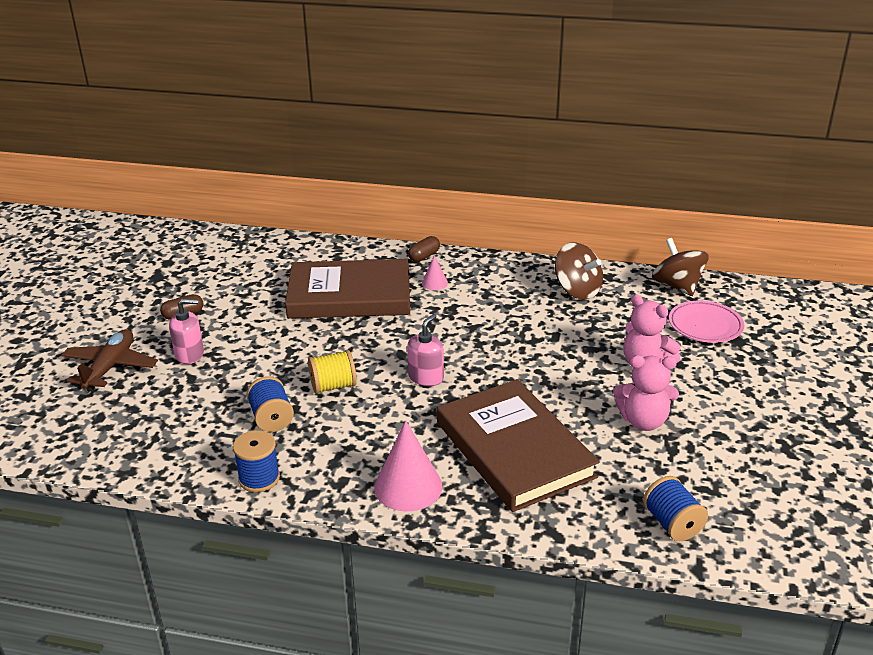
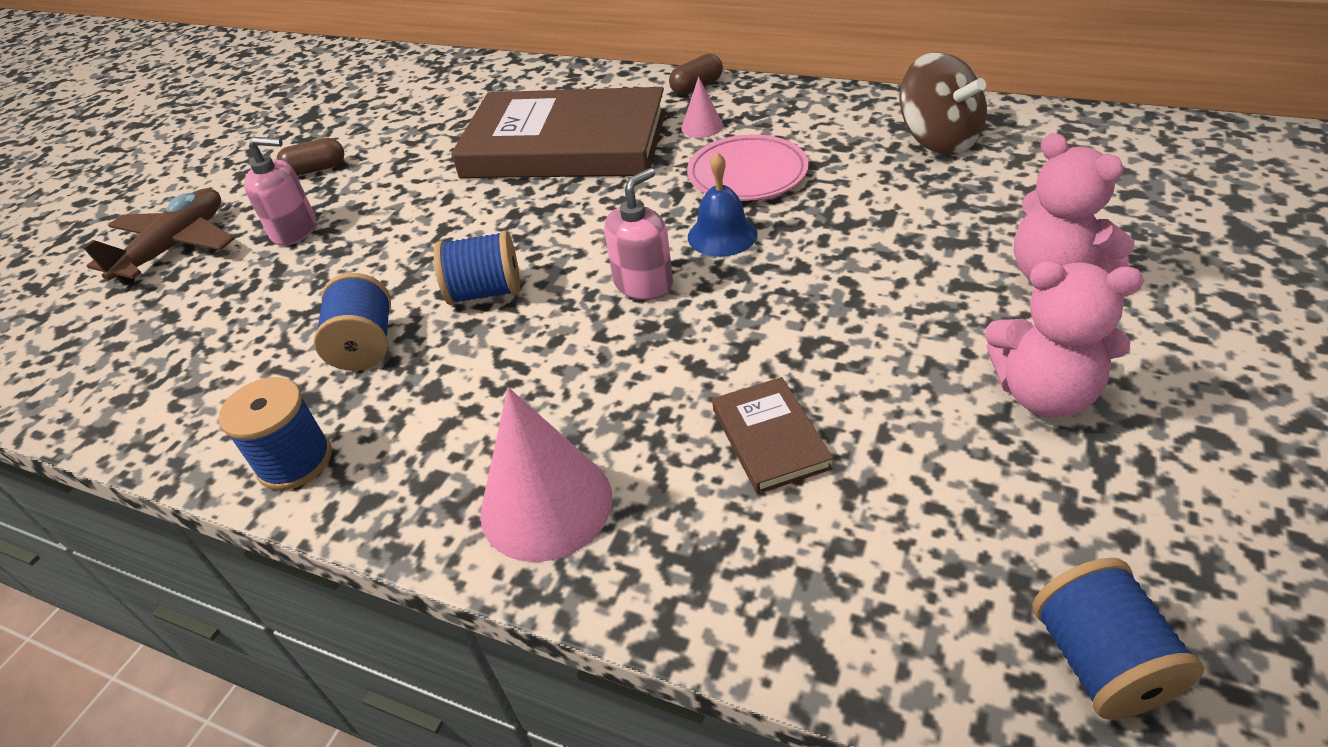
camera: 15 degrees right, 10 degrees up
yellow spool [308,350,357,394] -> blue spool [434,230,520,305]
brown book [437,379,600,512] -> brown book [712,377,833,494], size x0.41
brown spinning top [652,238,709,296] -> none
pink plate [669,301,744,343] -> pink plate moved to [687,135,809,201]
none -> blue bell [688,152,757,257]

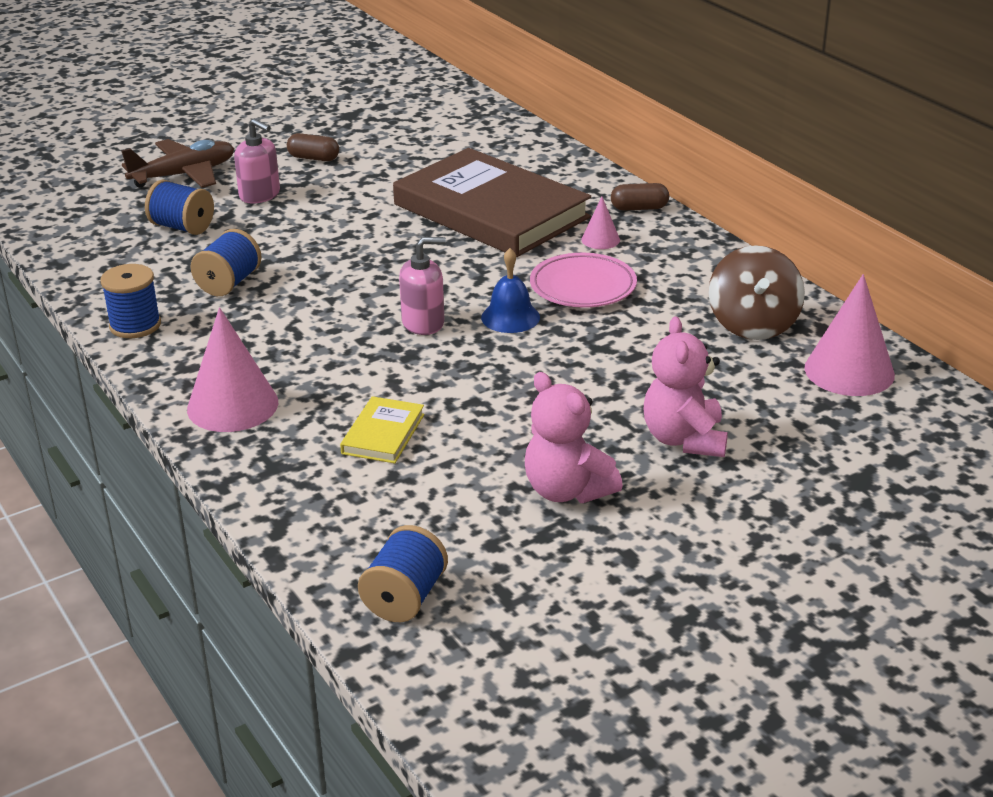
camera: 30 degrees right, 10 degrees down
blue spool [434,230,520,305] -> blue spool moved to [145,180,214,235]
brown book [712,377,833,494] -> yellow book [340,396,424,463]
none -> pink cone [805,274,895,396]

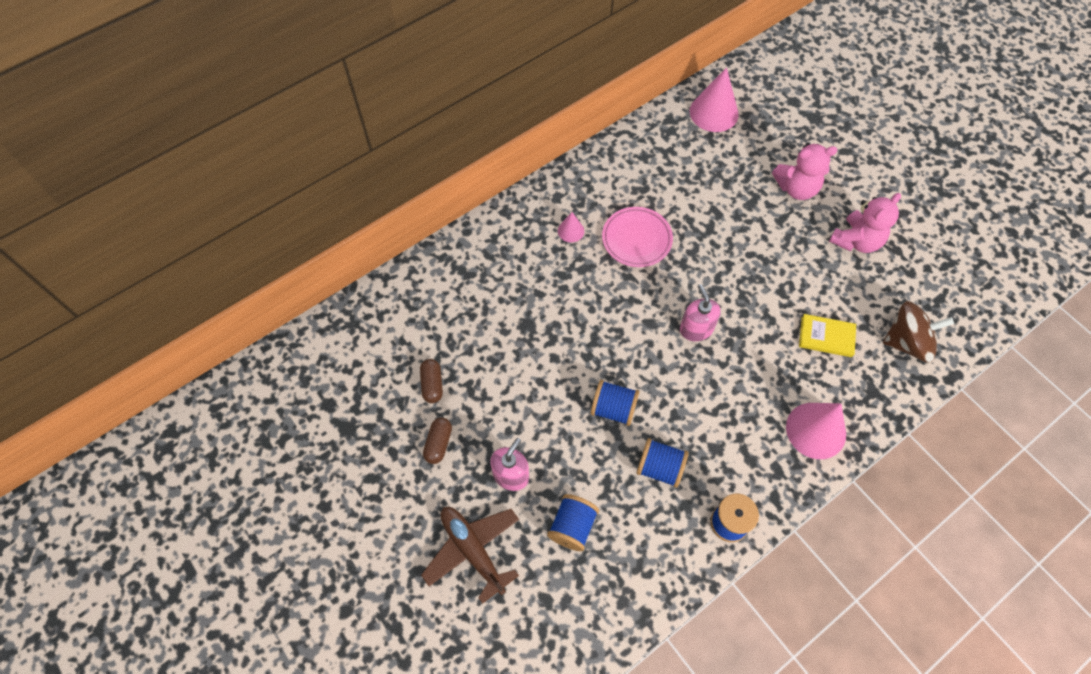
camera: 95 degrees left, 30 degrees up
blue spool [358,525,448,622] -> blue spool moved to [591,380,640,426]
brown book [393,148,591,257] -> none
blue bell [481,248,540,333] -> none
brown capsule [611,183,669,211] -> brown capsule moved to [420,359,443,403]
brown spinning top [708,245,805,340] -> brown spinning top moved to [883,301,954,363]

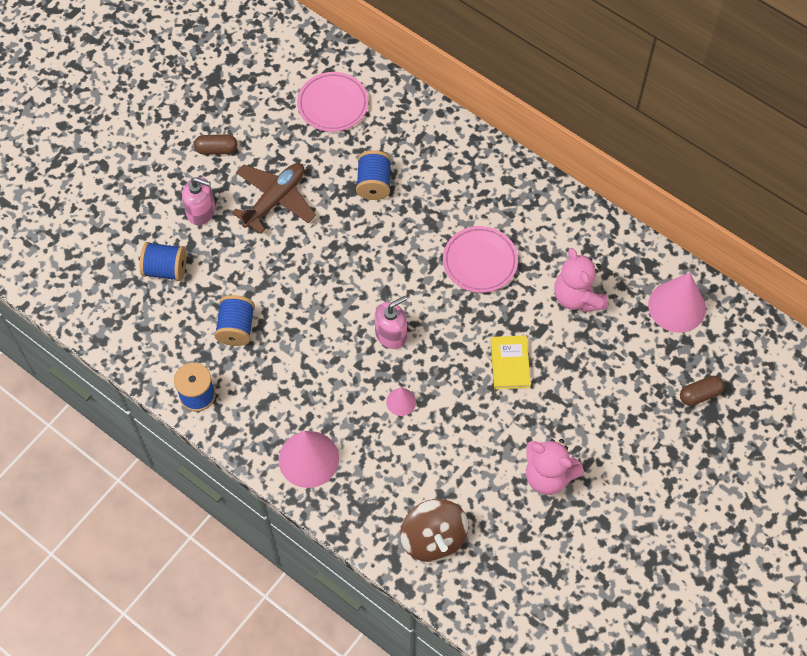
camera: 75 degrees right, 0 degrees up
brown capsule [420,359,443,403] -> brown capsule moved to [680,376,724,406]
brown plane [421,507,519,604] -> brown plane moved to [232,163,316,234]
pink cone [558,212,584,242] -> pink cone moved to [386,387,416,416]
blue spool [591,380,640,426] -> blue spool moved to [356,150,392,200]
pink teddy bear [772,143,838,200] -> pink teddy bear moved to [554,248,608,312]
yellow book [799,314,856,357] -> yellow book moved to [490,335,531,389]
none -> pink plate [297,72,368,132]

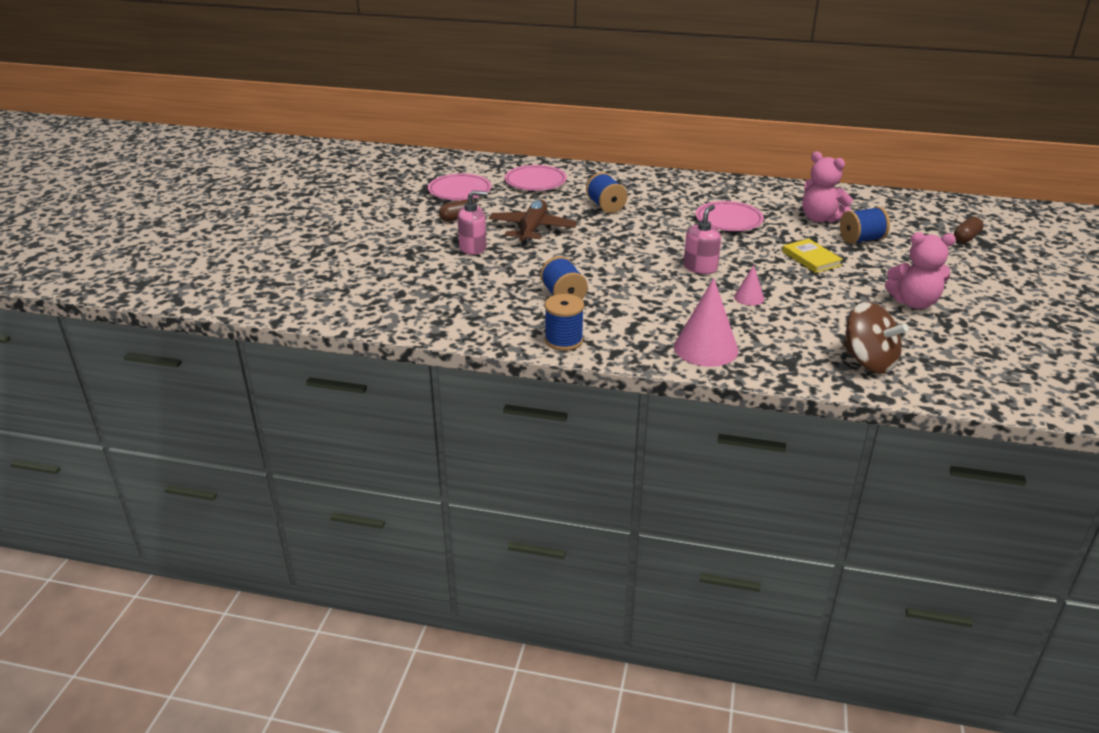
camera: 25 degrees left, 30 degrees down
blue spool [140,242,187,281] -> blue spool moved to [840,207,890,244]
pink cone [648,273,706,333] -> none
none -> pink plate [428,174,491,200]

